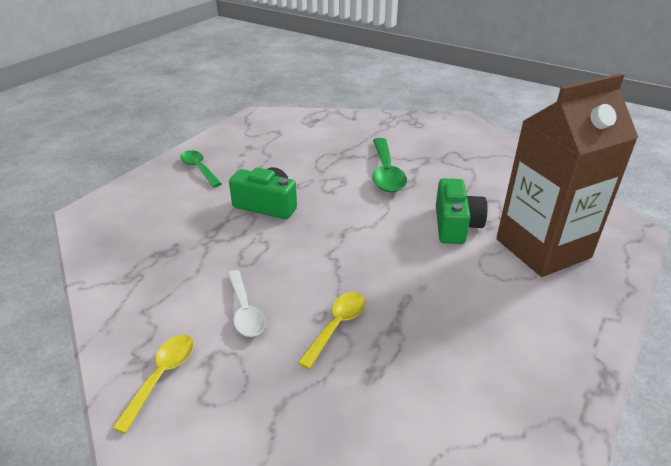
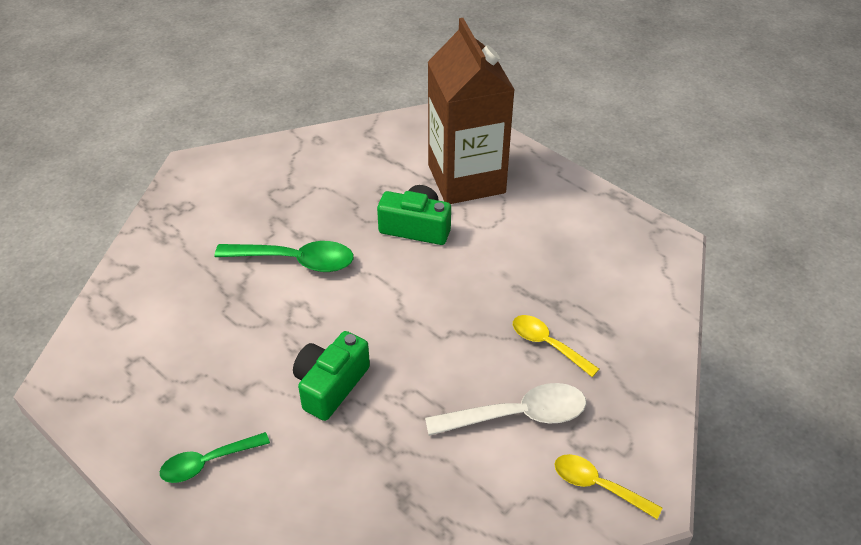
camera: 80 degrees left, 10 degrees up
white spoon [227,270,266,337] -> white spoon [425,383,586,436], size x1.52

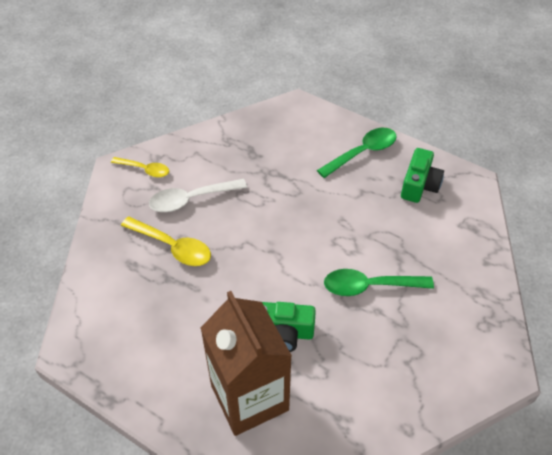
camera: 170 degrees right, 5 degrees up
green spoon [160,432,270,483] -> green spoon [317,128,397,178], size x1.52
green camera [293,331,370,421] -> green camera moved to [401,148,444,203]
yellow spoon [513,315,599,377] -> yellow spoon [121,217,211,266], size x1.52

